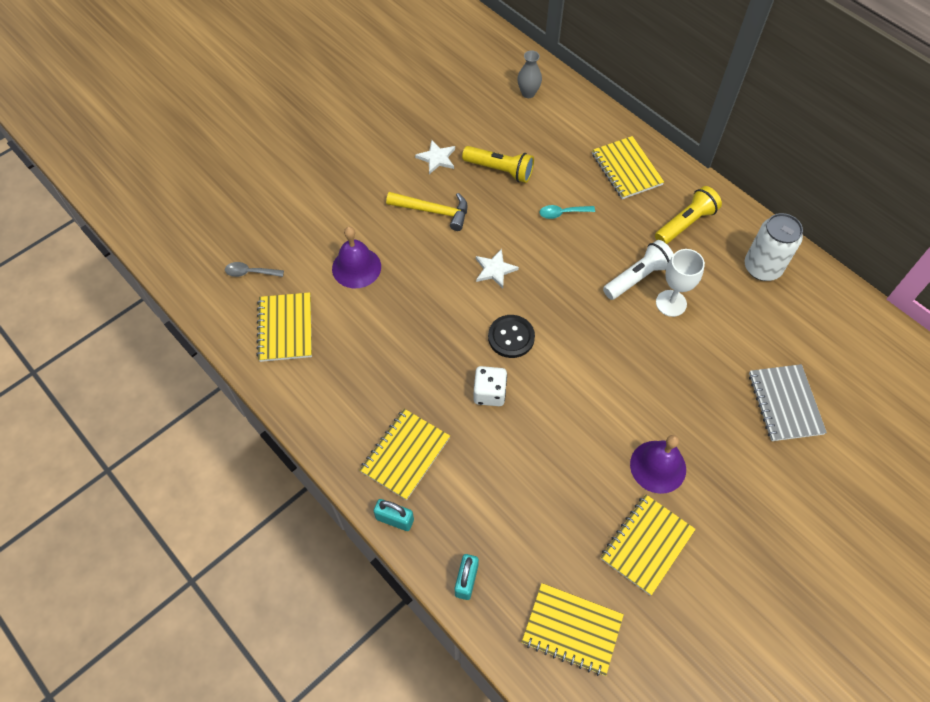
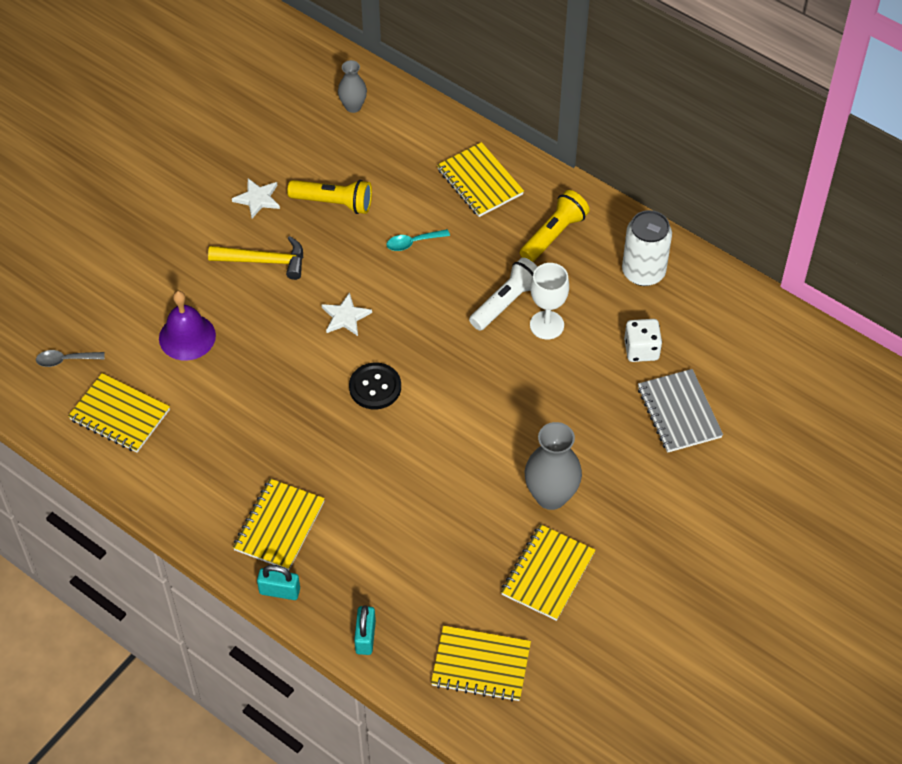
camera: 10 degrees left, 5 degrees down
yellow notebook [256,292,312,362] -> yellow notebook turned 45 degrees counterclockwise [68,373,170,453]
white dice [473,366,507,406] -> white dice moved to [624,319,662,362]
purple bell [630,435,686,494] -> grey vase [525,422,582,510]

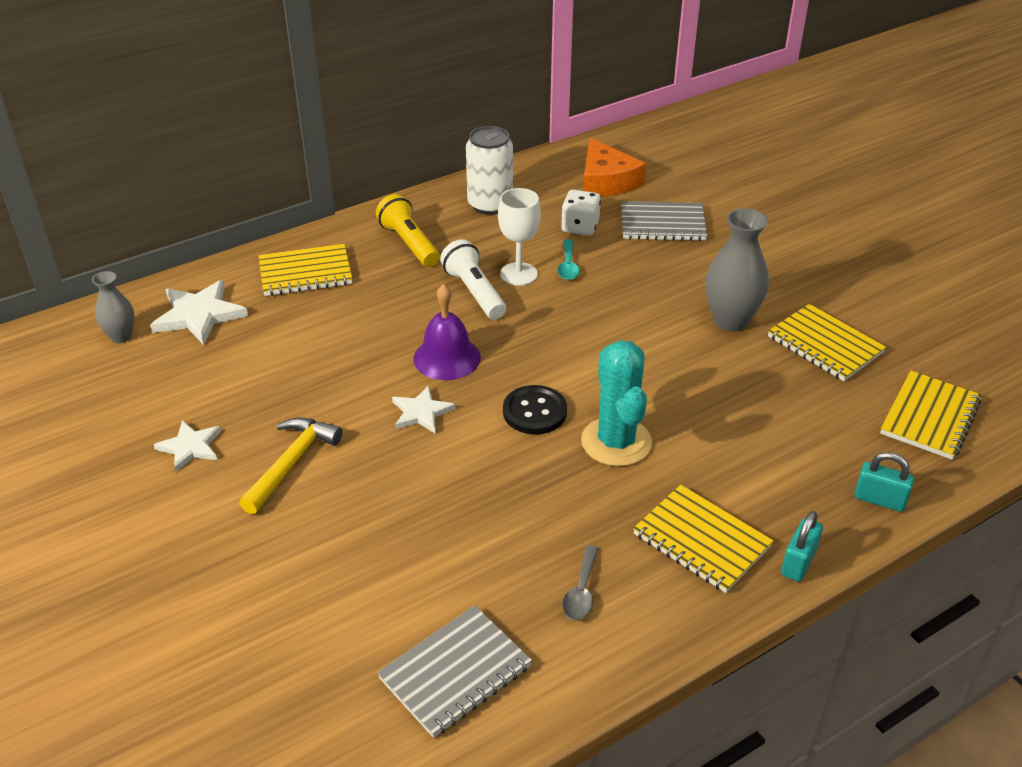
camera: 70 degrees left, 15 degrees down
grey spoon [36,350,105,367] -> grey spoon moved to [562,545,599,620]
yellow notebook [68,373,170,453] -> grey notebook [377,605,532,738]
purple bell [159,291,216,361] -> purple bell moved to [413,284,481,380]
yellow flashlight [287,180,372,214] -> none
turquoise spoon [387,229,450,251] -> turquoise spoon moved to [558,239,580,280]
none -> white star [150,280,248,345]
none -> turquoise cactus [581,340,652,466]
none -> orange cheese [583,138,646,197]

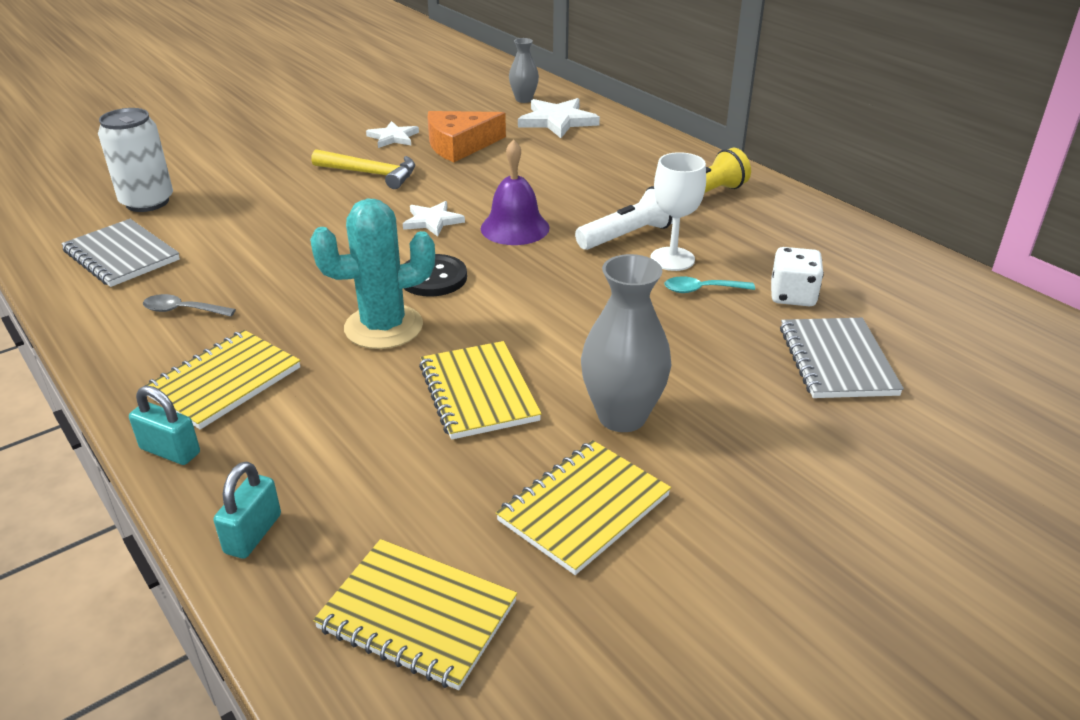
camera: 85 degrees right, 5 degrees down
yellow notebook [259,244,352,296] -> yellow notebook moved to [419,341,542,440]
white can [466,126,513,215] -> white can moved to [98,108,173,212]
orange cheese [583,138,646,197] -> orange cheese moved to [428,111,506,162]

